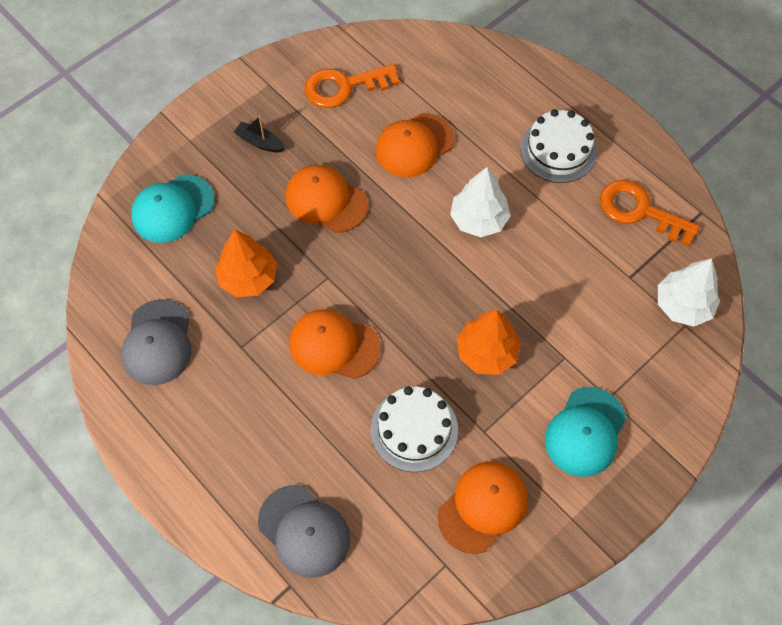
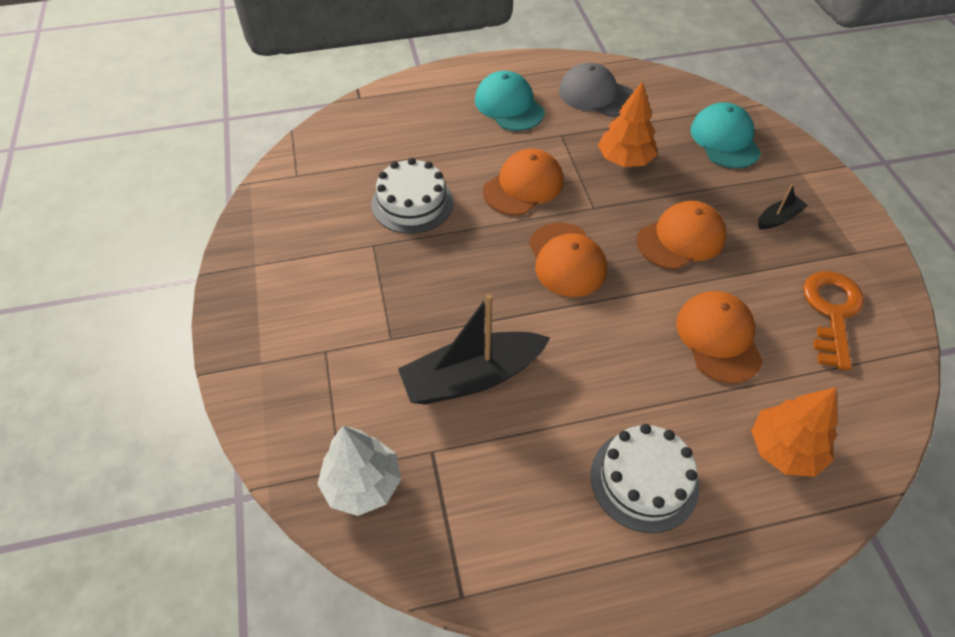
camera: 120 degrees right, 10 degrees down
grey cap [258,485,350,578] -> none
orange cap [438,462,528,554] -> orange cap moved to [529,222,607,297]
white tree [450,167,511,237] -> none
orange tree [457,310,521,375] -> orange tree moved to [751,387,837,477]
turquoise cap [545,387,626,477] -> turquoise cap moved to [475,71,545,131]
orange key [600,180,700,246] -> none
none -> black boat [398,294,550,404]

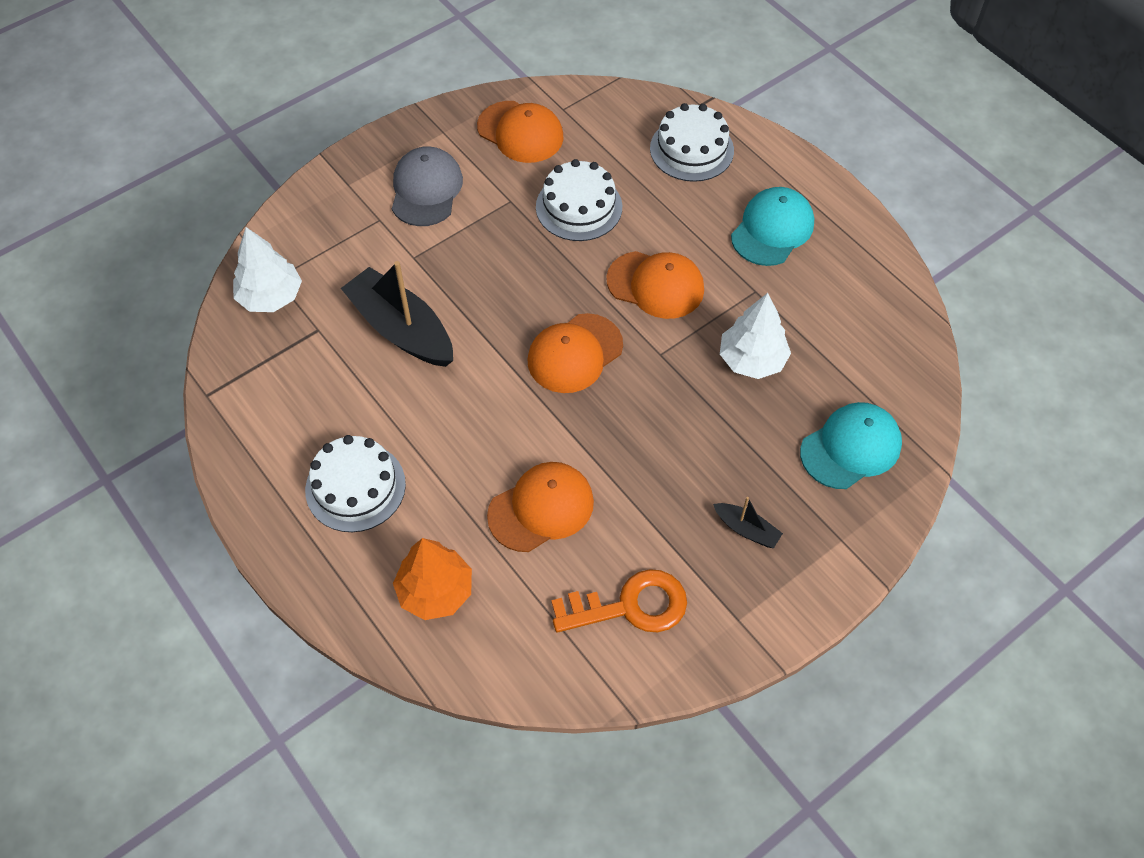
camera: 65 degrees right, 5 degrees up
grey cap [559,63,634,117] -> grey cap moved to [392,146,463,226]
orange tree [598,81,657,167] -> white tree [720,293,791,379]
orange cap [637,201,727,269] -> orange cap moved to [477,101,564,163]
none -> white cake [650,103,734,182]

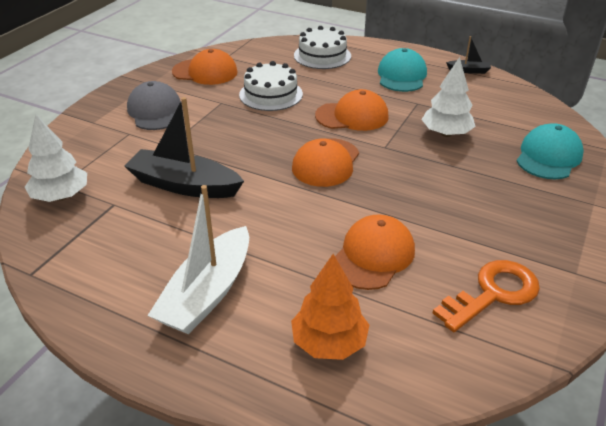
camera: 25 degrees left, 20 degrees down
white cake [305,435,406,532] -> white boat [147,185,249,334]
black boat [713,497,783,548] -> black boat moved to [446,36,491,74]

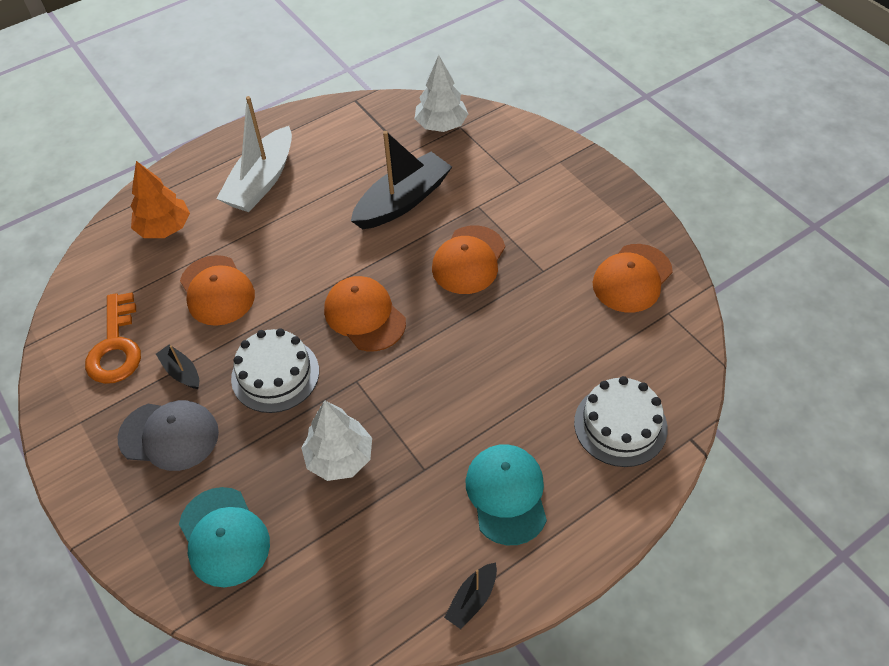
camera: 120 degrees right, 15 degrees up
grey cap [127,81,181,130] -> grey cap moved to [118,400,219,471]
white boat [147,185,249,334] -> white boat turned 120 degrees counterclockwise [216,96,292,212]
white cake [239,61,303,111] -> white cake moved to [231,328,319,413]
orange cap [315,89,389,131] -> orange cap moved to [432,225,505,294]
turquoise cap [378,48,427,92] -> turquoise cap turned 135 degrees counterclockwise [466,444,547,545]
none -> black boat [156,344,199,389]

